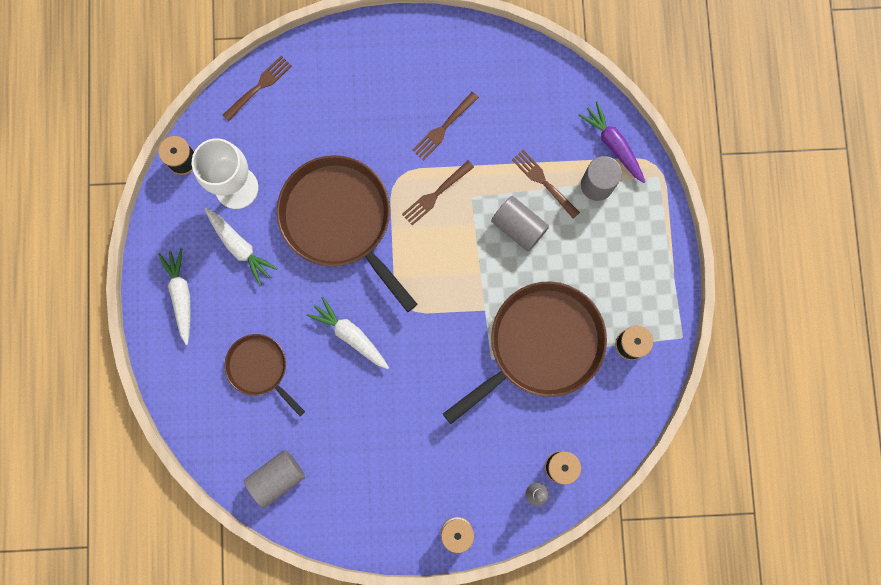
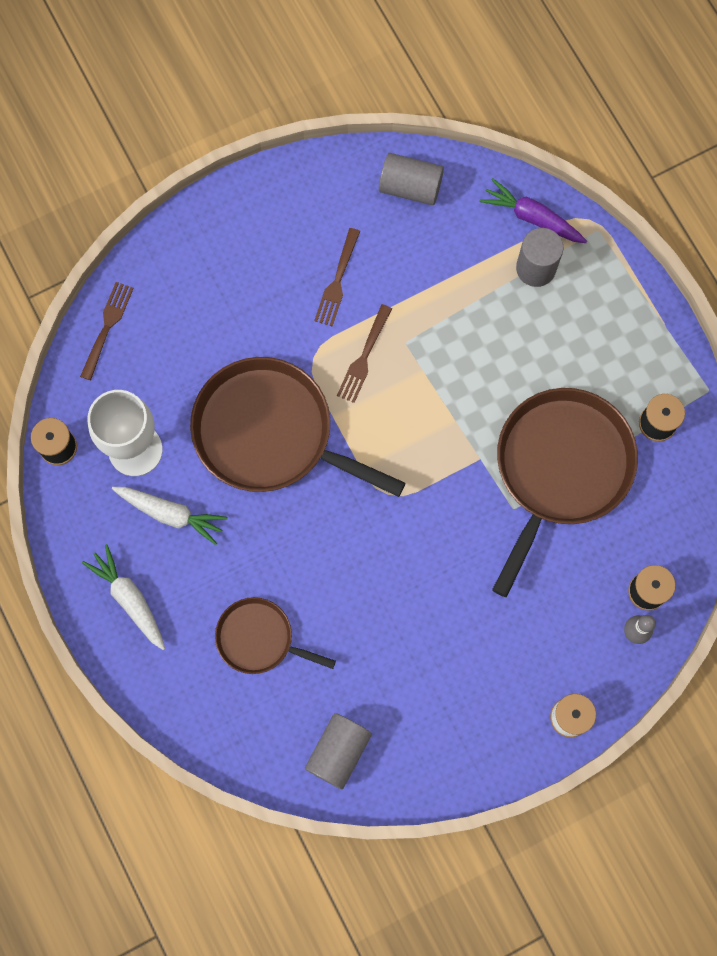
camera: 25 degrees left, 5 degrees down
white carrot [307,297,389,369] -> none
grey cylinder [491,196,549,251] -> grey cylinder moved to [379,153,444,205]
brown fork [512,150,580,219] -> none

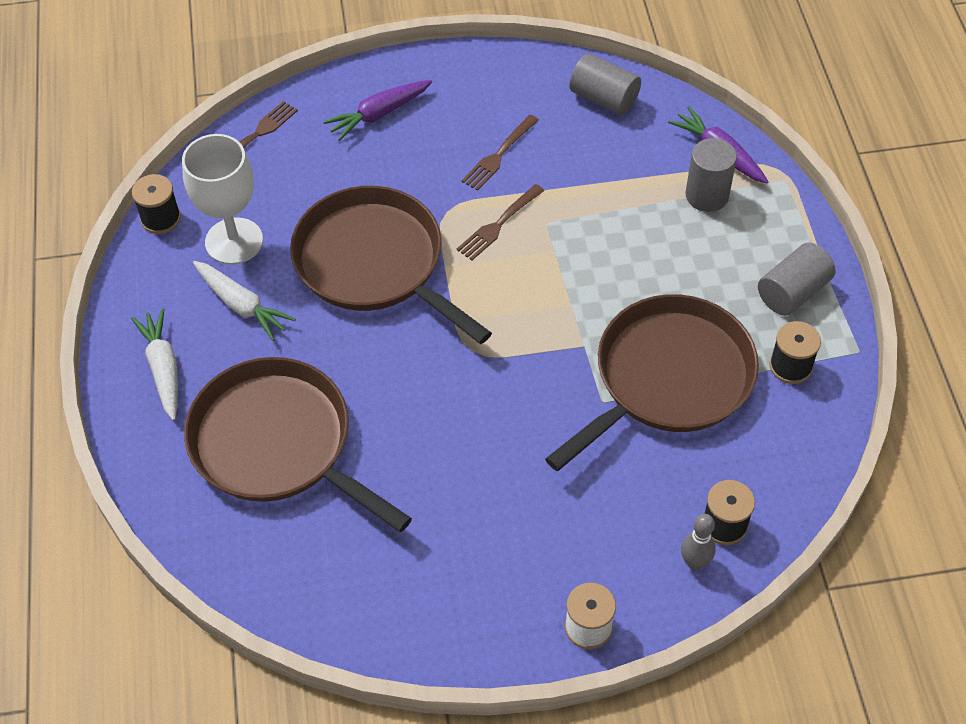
camera: 20 degrees right, 20 degrees down
brown pan [215,597,336,674] -> brown pan [184,357,412,532], size x1.87
grey cylinder [305,713,372,789] -> grey cylinder moved to [758,242,835,316]
none -> purple carrot [323,80,432,141]

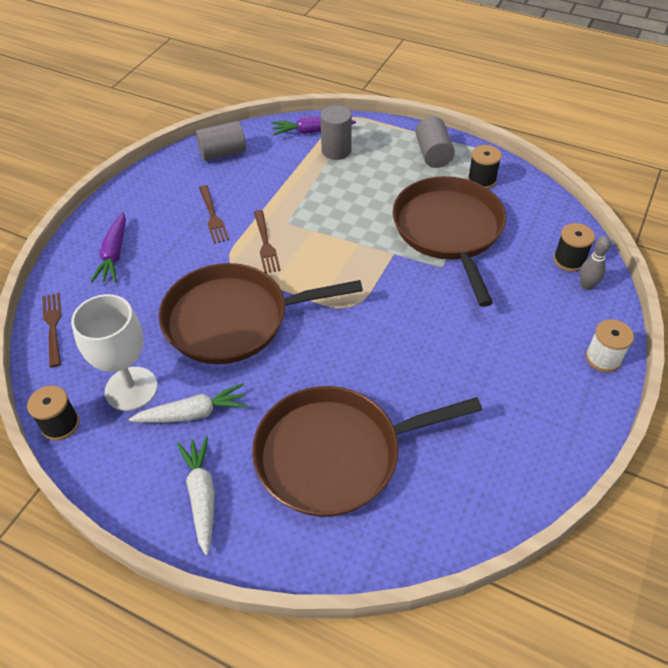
camera: 55 degrees left, 5 degrees down
white carrot [131,308,178,421] -> white carrot turned 60 degrees clockwise [177,436,215,555]

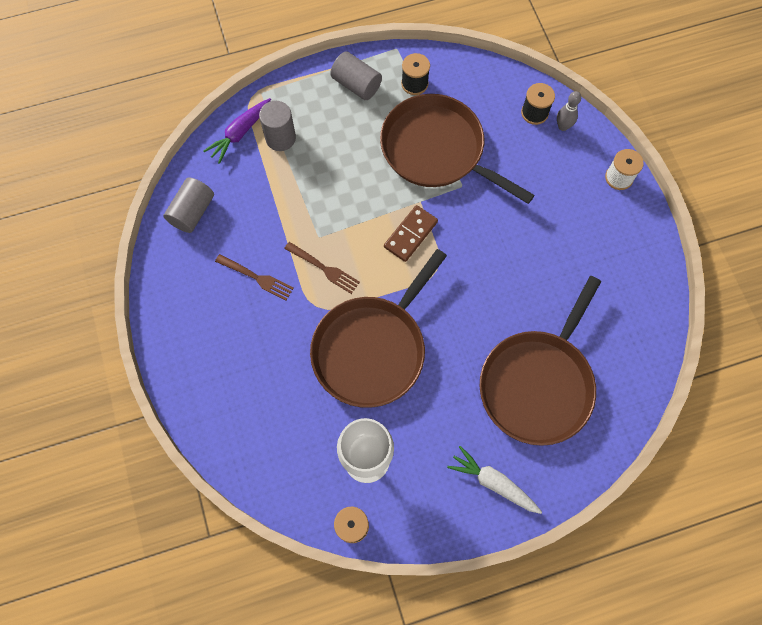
camera: 45 degrees left, 20 degrees up
brown fork [42,293,62,367] -> none
purple carrot [91,212,126,282] -> none
white carrot [129,383,248,423] -> none
none -> brown domino [384,205,438,262]

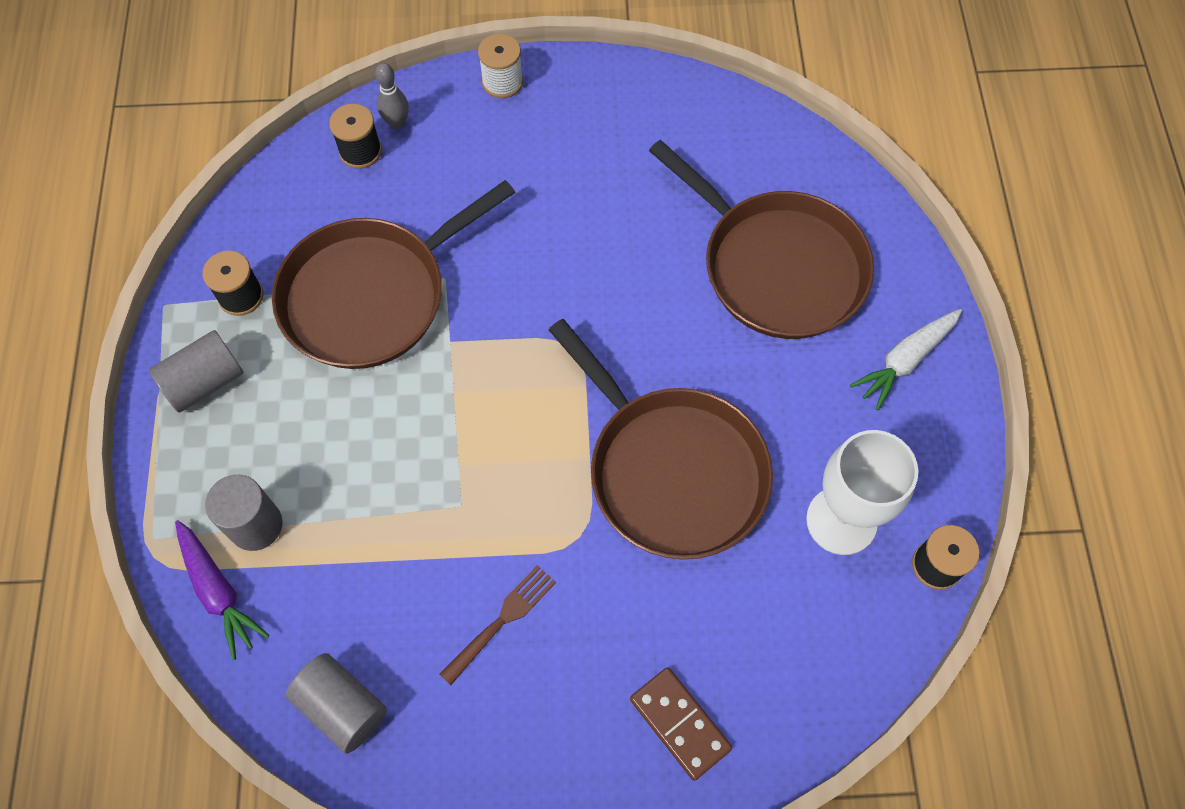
camera: 75 degrees left, 5 degrees down
brown fork [284,242,360,294] -> none
brown domino [384,205,438,262] -> brown domino moved to [630,667,732,781]

